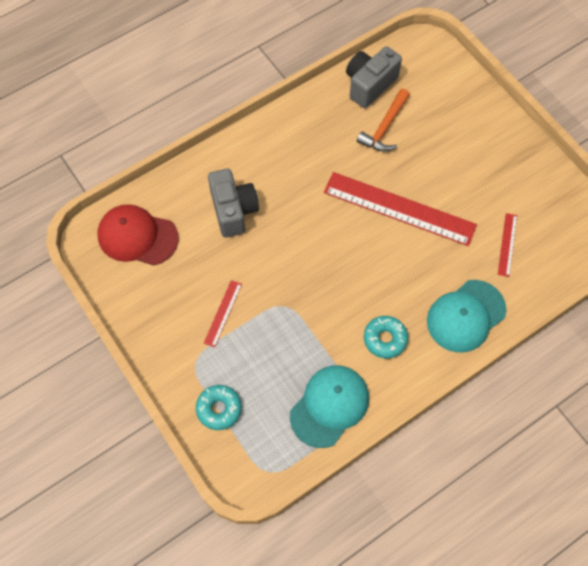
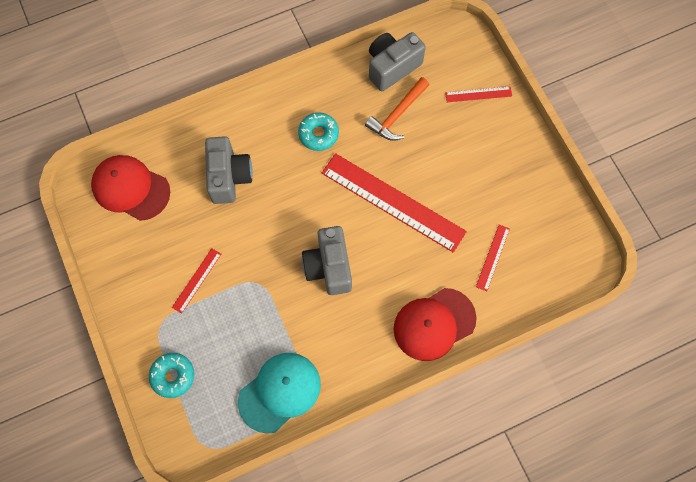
camera: 10 degrees right, 5 degrees up
turquoise donut [364,316,408,359] -> turquoise donut moved to [298,112,339,151]
turquoise cap [427,280,507,353] -> red cap [394,288,477,361]
none -> grey camera [302,226,352,295]
none -> red ruler [445,86,512,102]

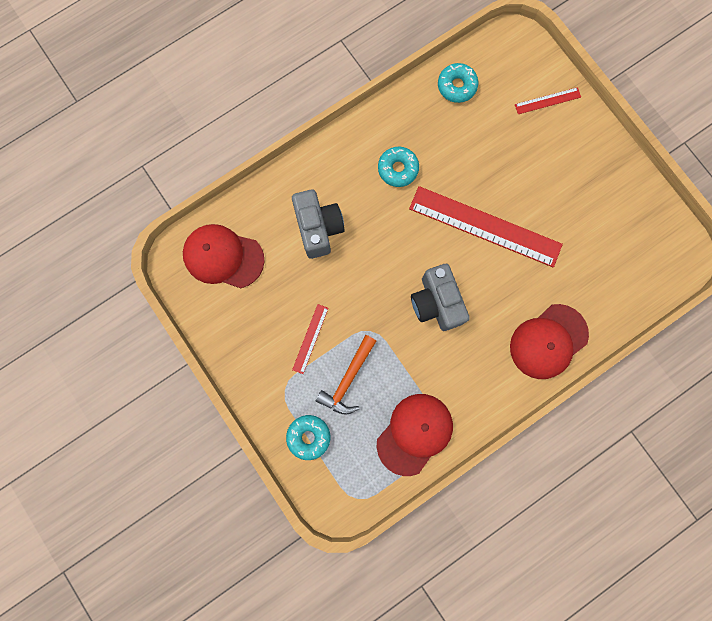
camera: 10 degrees left, 10 degrees up
turquoise cap [238,353,321,434] -> red cap [377,394,453,476]
orange hammer [365,77,429,141] -> orange hammer moved to [315,335,376,414]
grey camera [369,32,426,91] -> turquoise donut [438,63,478,103]
red ruler [476,225,510,291] -> none

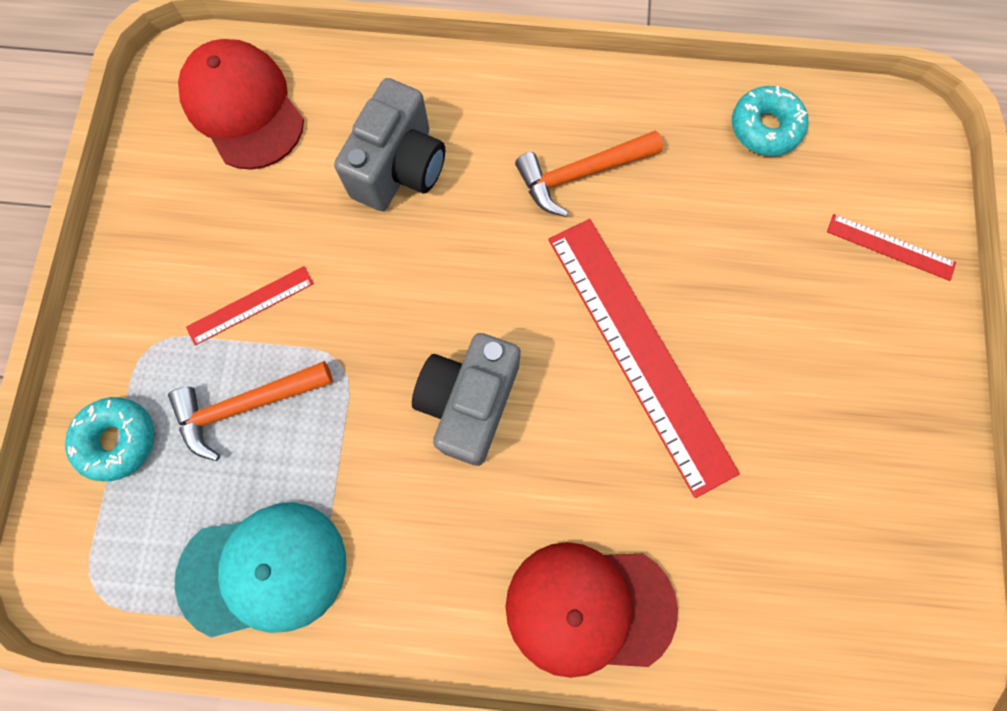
camera: 40 degrees right, 5 degrees down
red cap [377,394,453,476] -> turquoise cap [174,502,346,637]
turquoise donut [378,147,419,187] -> orange hammer [515,130,663,217]

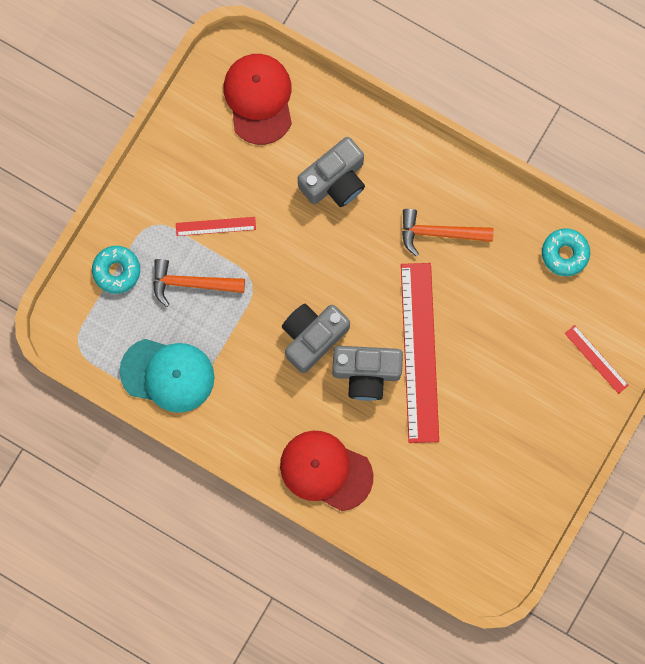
camera: 25 degrees right, 5 degrees up
none -> grey camera [332,346,403,401]

